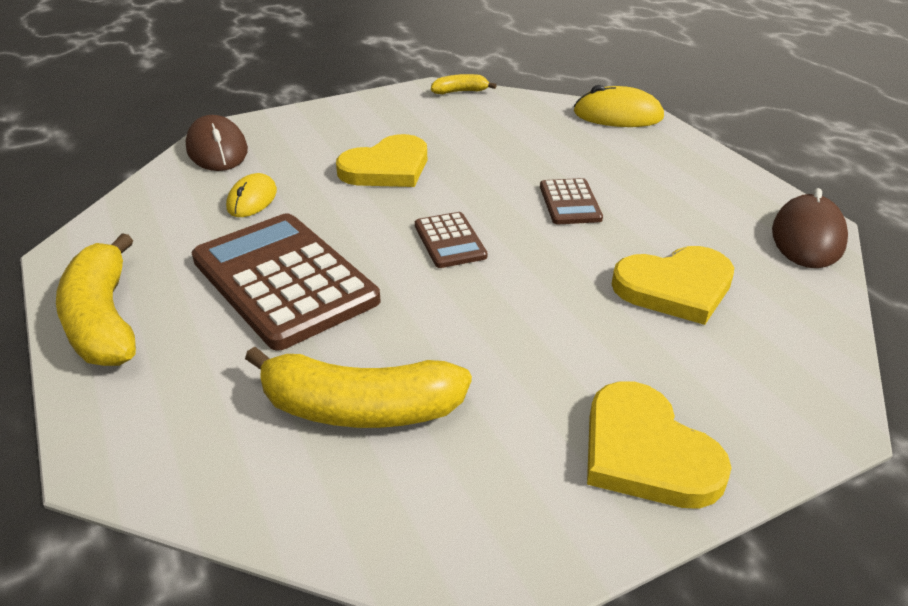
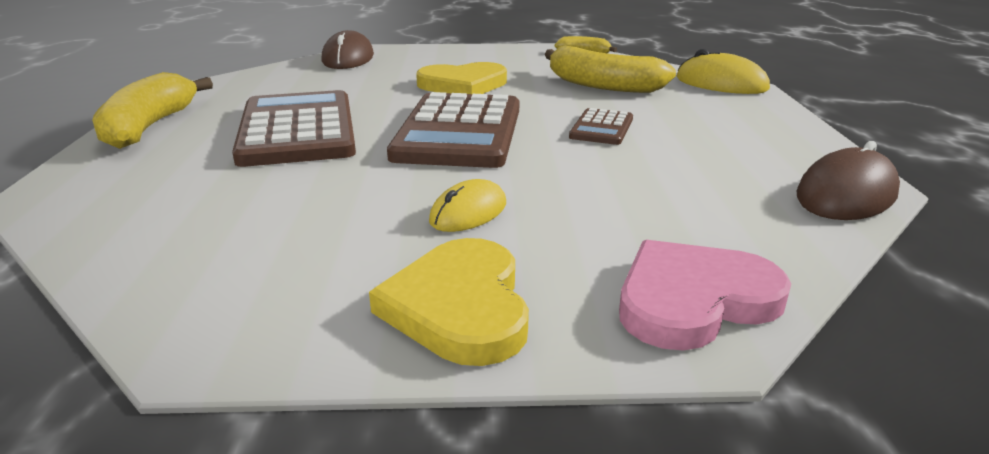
camera: 25 degrees right, 10 degrees down
yellow mouse [226,173,277,217] -> yellow mouse moved to [429,179,506,232]
yellow banana [245,347,472,428] -> yellow banana moved to [544,46,676,93]
brown calculator [415,212,487,268] -> brown calculator [387,92,519,168], size x2.10
yellow heart [612,246,734,325] -> none
none -> pink heart [619,240,791,351]

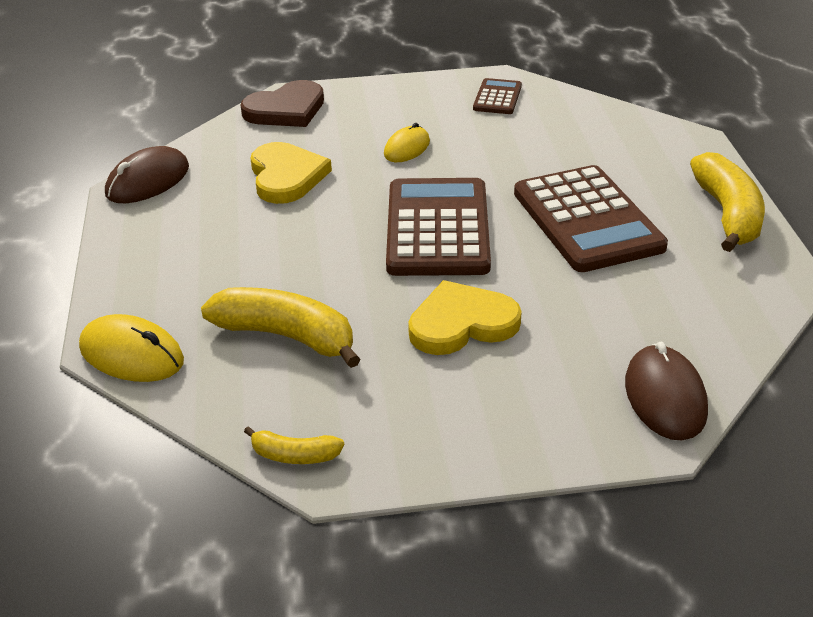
camera: 175 degrees right, 10 degrees up
yellow heart [369,238,529,366] -> yellow heart moved to [250,142,332,204]
brown calculator [569,108,633,145] -> brown calculator moved to [473,78,522,114]
pink heart [619,240,791,351] -> brown heart [241,80,324,127]

